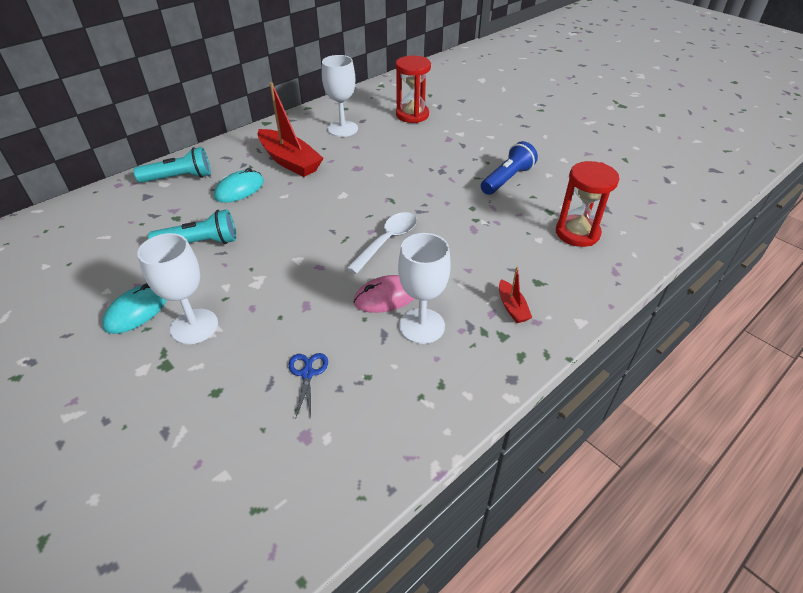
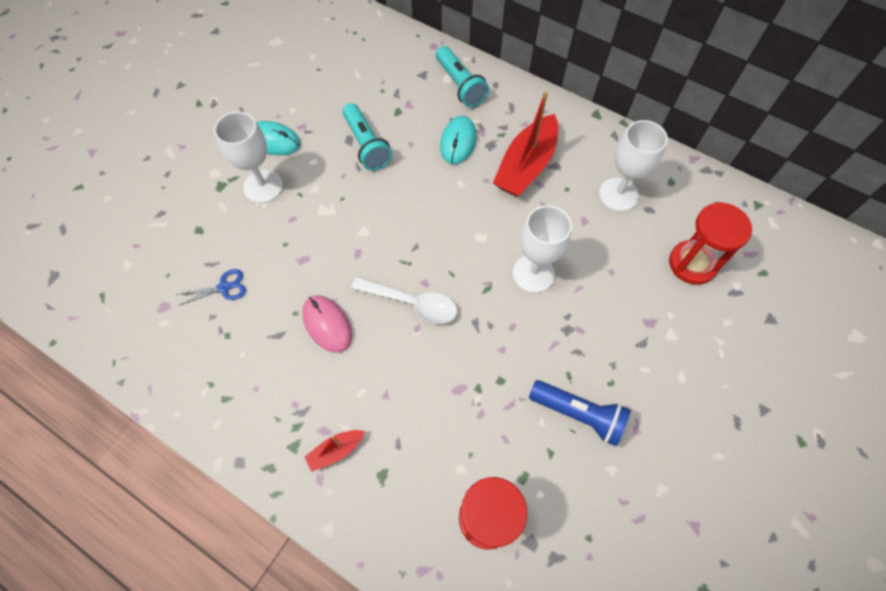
camera: 75 degrees right, 20 degrees up
turquoise mouse [214,168,264,203] -> turquoise mouse turned 75 degrees clockwise [440,116,476,164]
white goblet [398,233,451,344] -> white goblet moved to [513,205,572,293]

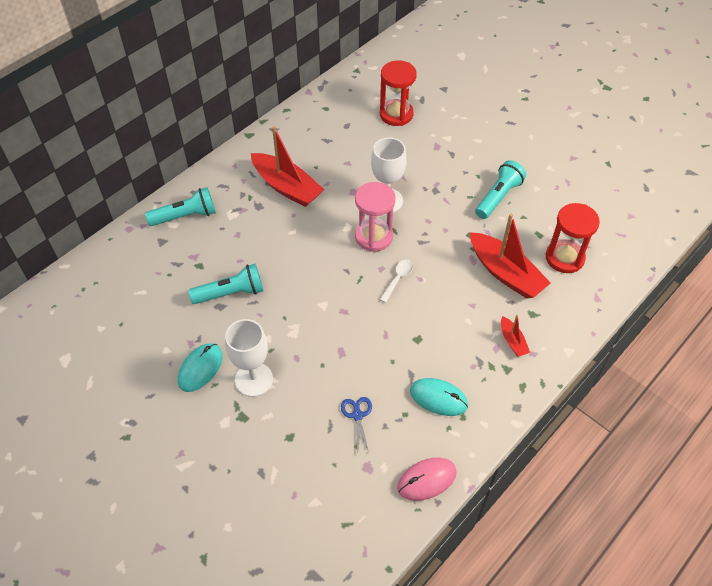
camera: 80 degrees left, 10 degrees down
pink mouse [302,296,352,353] -> pink mouse moved to [397,458,457,501]
white spoon [351,277,457,324] -> white spoon [380,259,413,303], size x0.63
turquoise mouse [440,116,476,164] -> turquoise mouse moved to [410,378,468,416]
blue flashlight [529,380,631,446] -> turquoise flashlight [475,160,526,219]
white goblet [599,120,668,212] -> none
none -> pink hourglass [355,182,395,252]
none -> red boat [470,213,551,299]

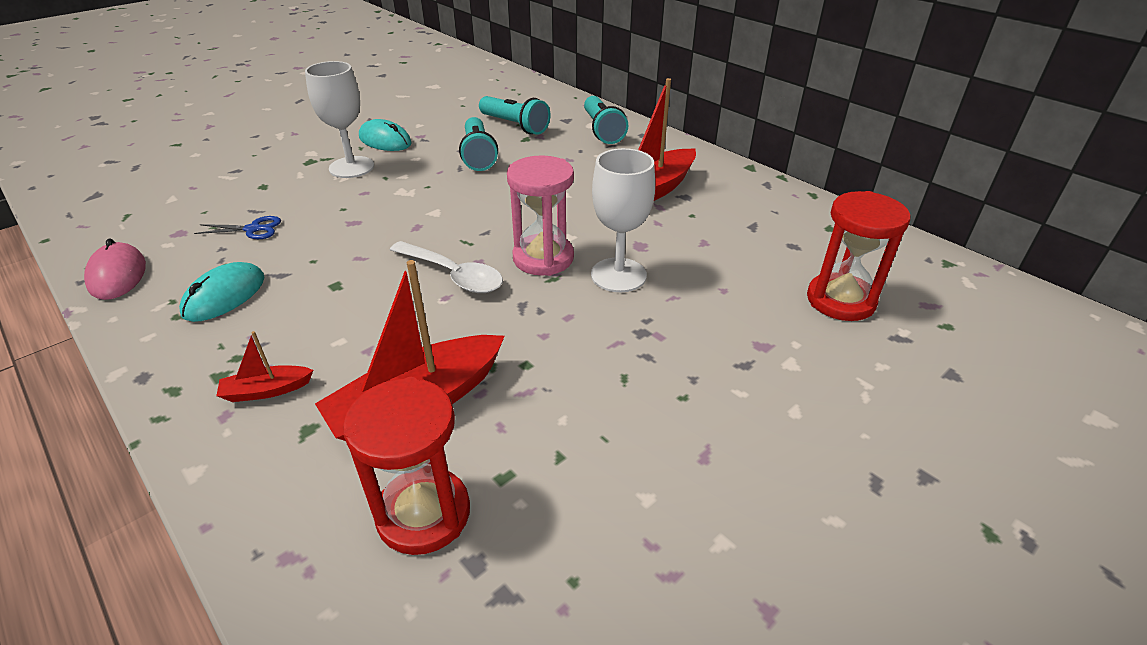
camera: 95 degrees right, 15 degrees down
white spoon [380,259,413,303] -> white spoon [390,241,503,293], size x1.60
turquoise flashlight [475,160,526,219] -> turquoise flashlight moved to [479,96,550,135]

